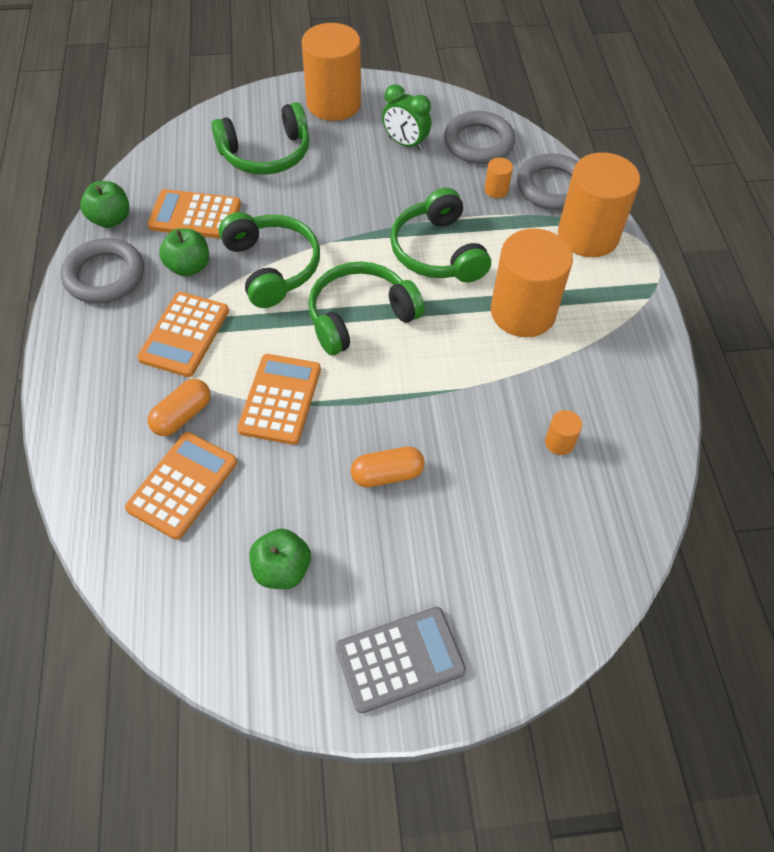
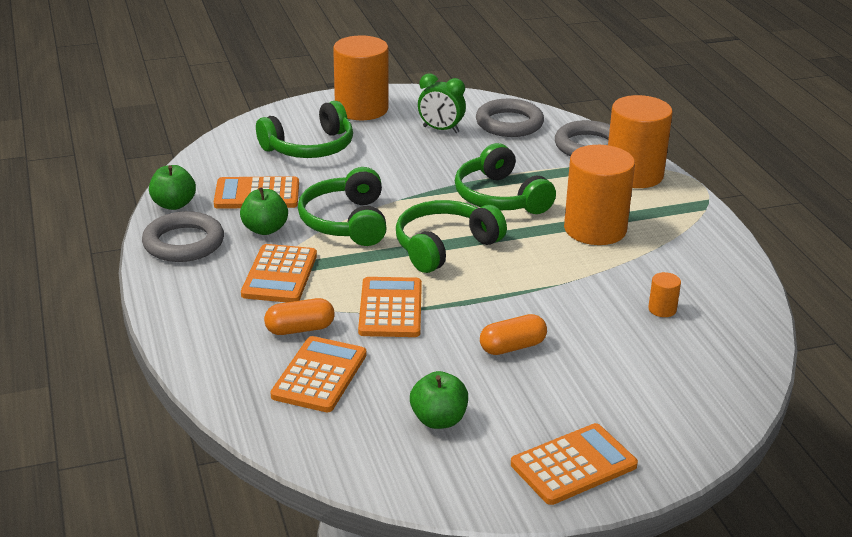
camera: 10 degrees left, 25 degrees down
orange capsule [147,379,210,436] -> orange capsule turned 45 degrees clockwise [264,298,335,335]
green headphones [219,212,320,308] -> green headphones turned 150 degrees counterclockwise [298,167,387,246]
grey calculator [336,607,466,714] -> orange calculator [511,423,638,505]
orange cylinder [485,158,513,198] -> none

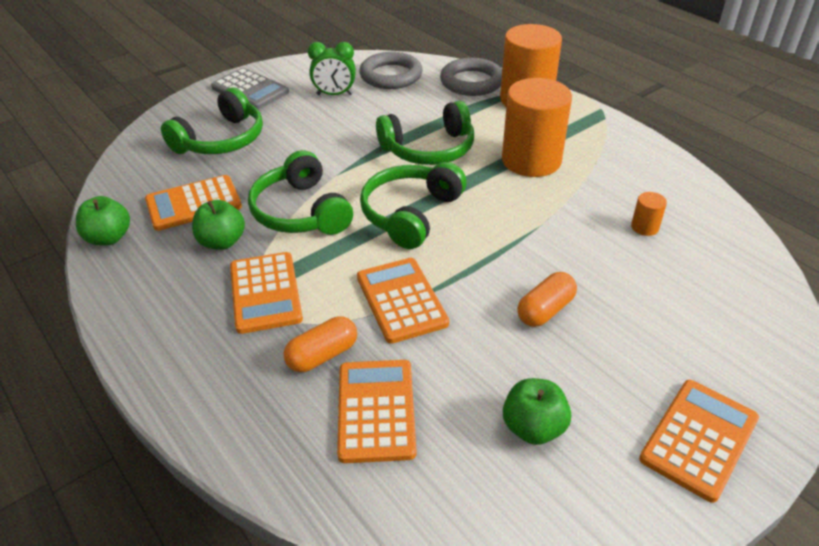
camera: 20 degrees left, 10 degrees up
grey ring [142,211,224,262] -> none
orange cylinder [333,35,388,120] -> grey calculator [211,68,289,109]
green headphones [455,143,556,214] -> green headphones turned 60 degrees counterclockwise [376,101,474,165]

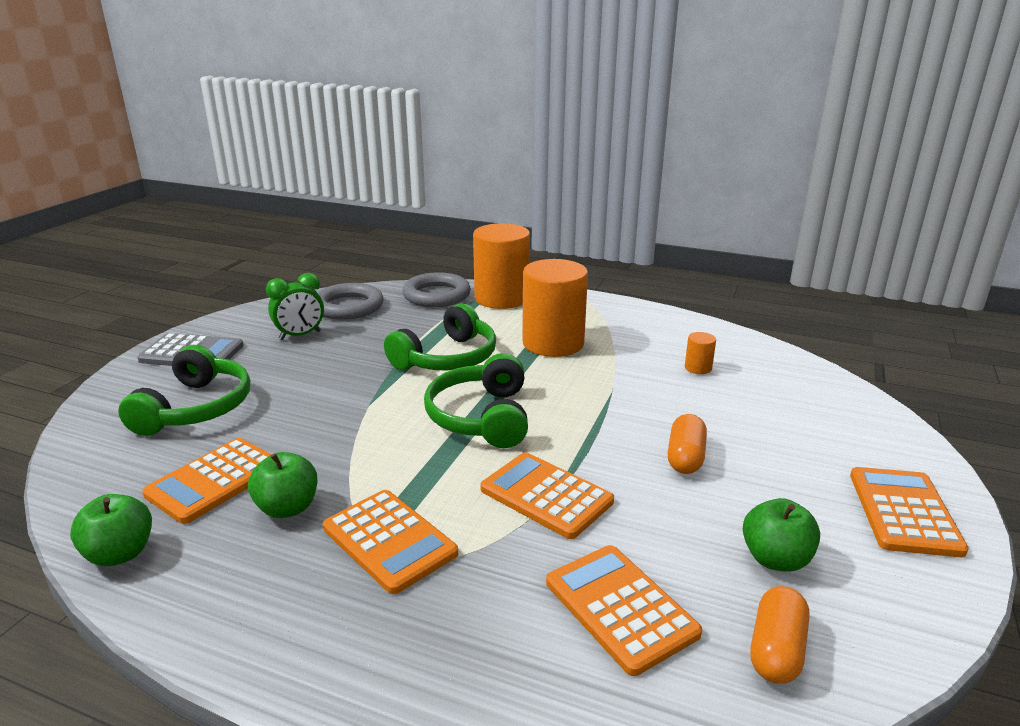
camera: 30 degrees left, 15 degrees down
green headphones [248,150,353,235] -> none
orange capsule [284,316,357,372] -> orange capsule moved to [750,586,810,684]

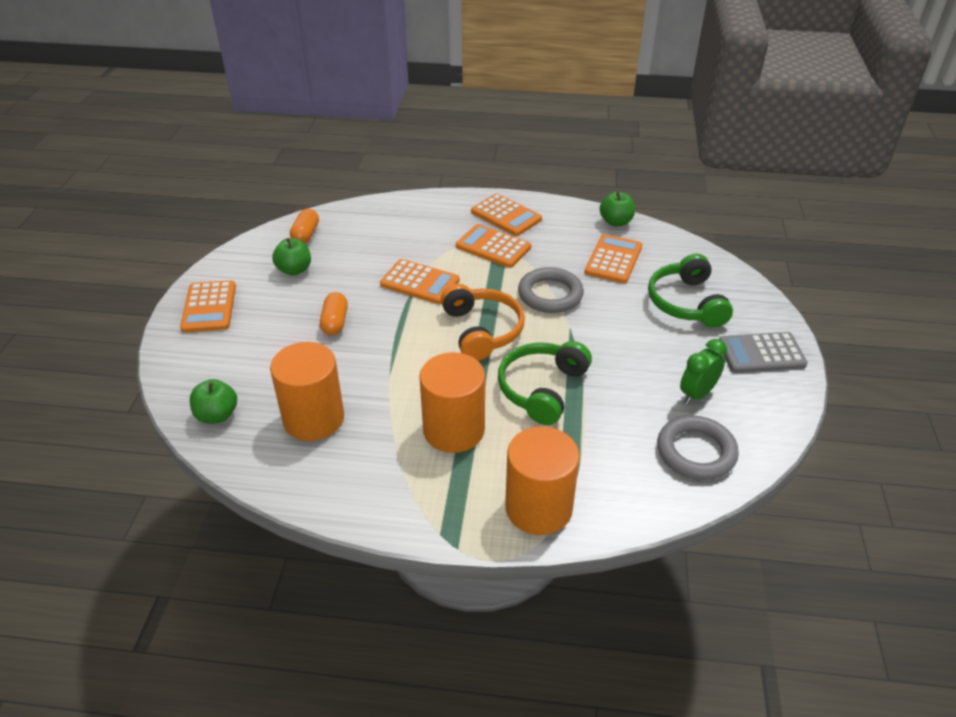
camera: 165 degrees right, 15 degrees up
green apple [248,452,317,518] -> green apple moved to [190,379,237,423]
grey ring [402,272,471,307] -> grey ring moved to [518,267,584,313]
green headphones [424,353,528,448] -> orange headphones [441,284,525,361]
orange calculator [546,545,702,676] -> orange calculator moved to [471,193,542,236]
orange cylinder [685,332,716,374] -> orange cylinder [270,342,344,441], size x2.45

